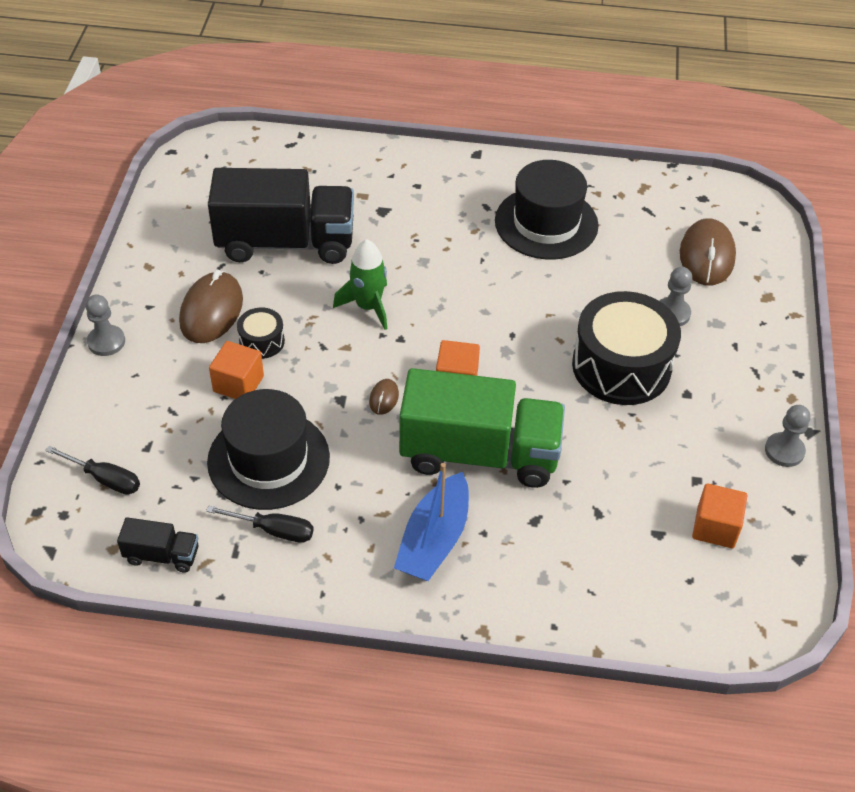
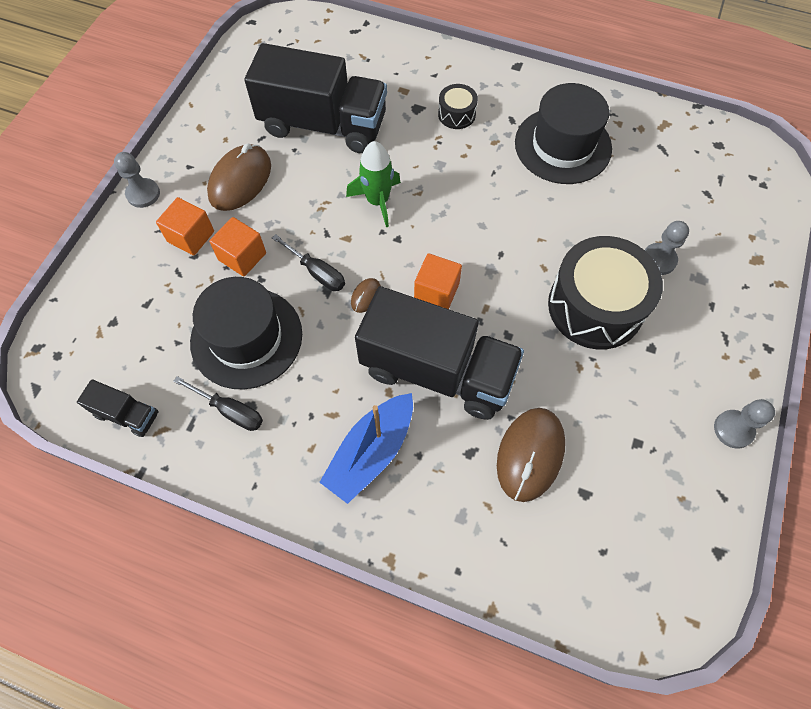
camera: 15 degrees right, 15 degrees up
black screwdriver [45,446,140,495] -> black screwdriver moved to [272,234,345,291]
black drum [237,308,285,359] -> black drum moved to [438,84,478,129]
green truck [399,368,565,488] -> black truck [355,286,524,420]
brown mouse [680,218,736,286] -> brown mouse moved to [497,408,565,502]
orange cube [692,483,747,548] -> orange cube moved to [156,197,214,256]

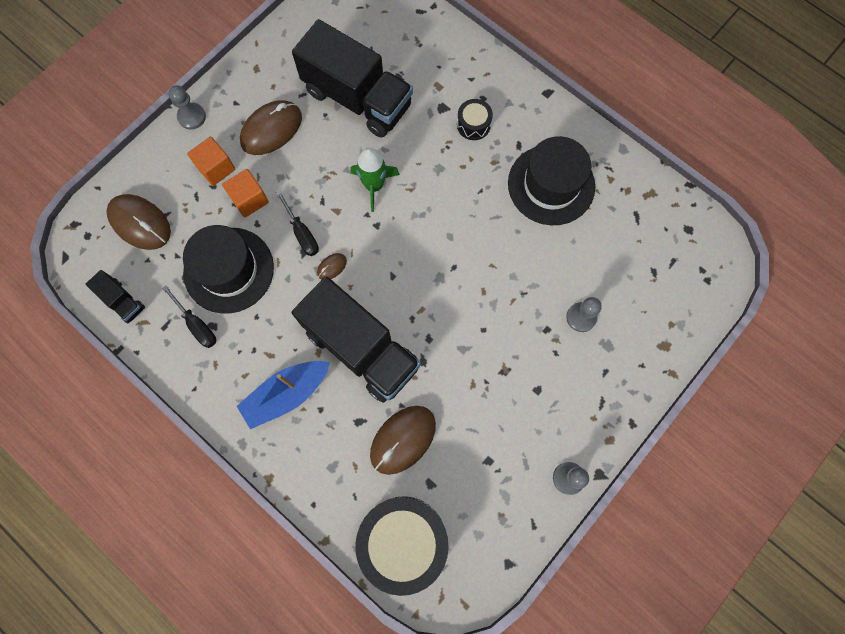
camera: 20 degrees right, 10 degrees up
orange cube [414,253,462,309] -> none
black drum [548,236,663,350] -> black drum moved to [355,496,449,596]
none -> brown mouse [106,194,171,250]

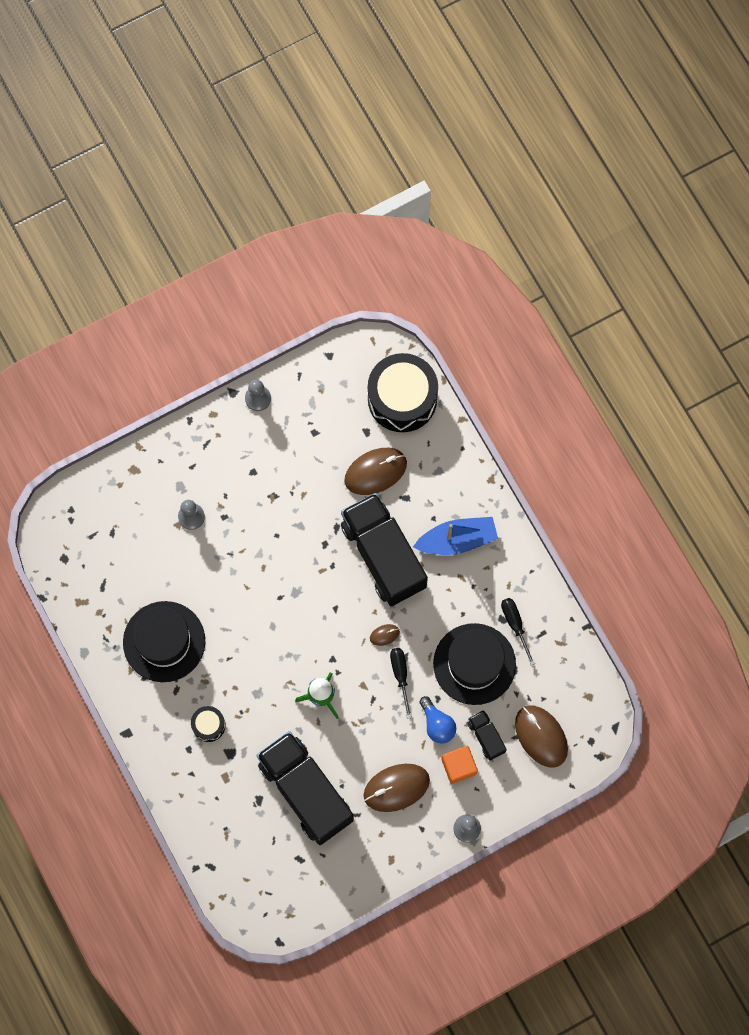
camera: 160 degrees left, 0 degrees up
black truck [85,270,145,323] -> black truck moved to [468,710,507,761]
orange cube [222,169,269,218] -> blue light bulb [419,696,456,744]

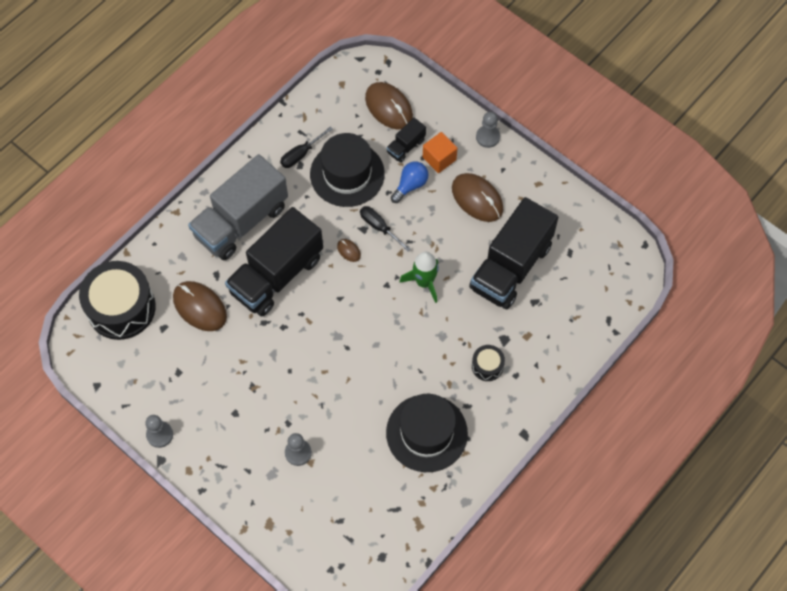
camera: 110 degrees left, 10 degrees down
black screwdriver [390,648,412,719] -> black screwdriver turned 75 degrees clockwise [360,206,411,252]
blue boat [413,517,498,555] -> grey truck [188,154,288,260]
brown mouse [515,705,568,767] -> brown mouse turned 75 degrees counterclockwise [365,82,413,130]

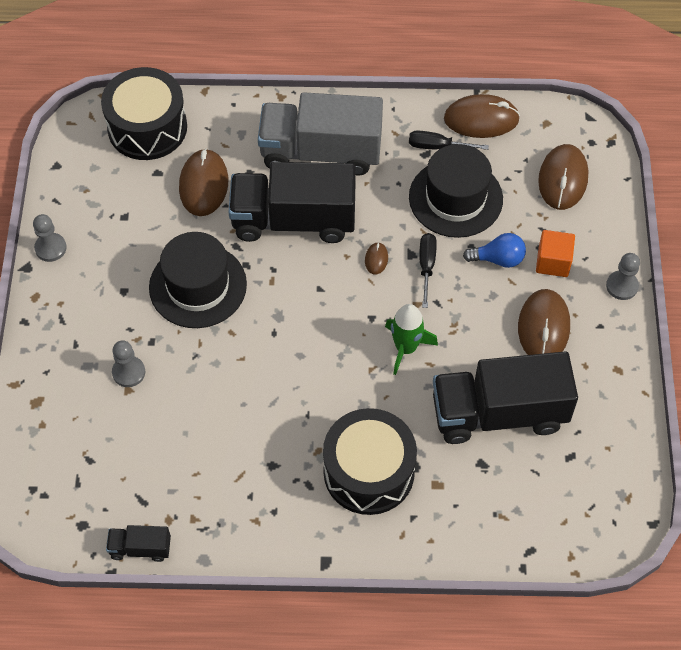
camera: 50 degrees right, 5 degrees down
black truck [386,118,426,163] -> black truck moved to [106,525,171,562]
black hat [386,394,468,472] -> black hat moved to [149,232,247,328]
black drum [472,345,505,381] -> black drum [323,408,417,515], size x2.17
none -> brown mouse [444,94,520,138]

